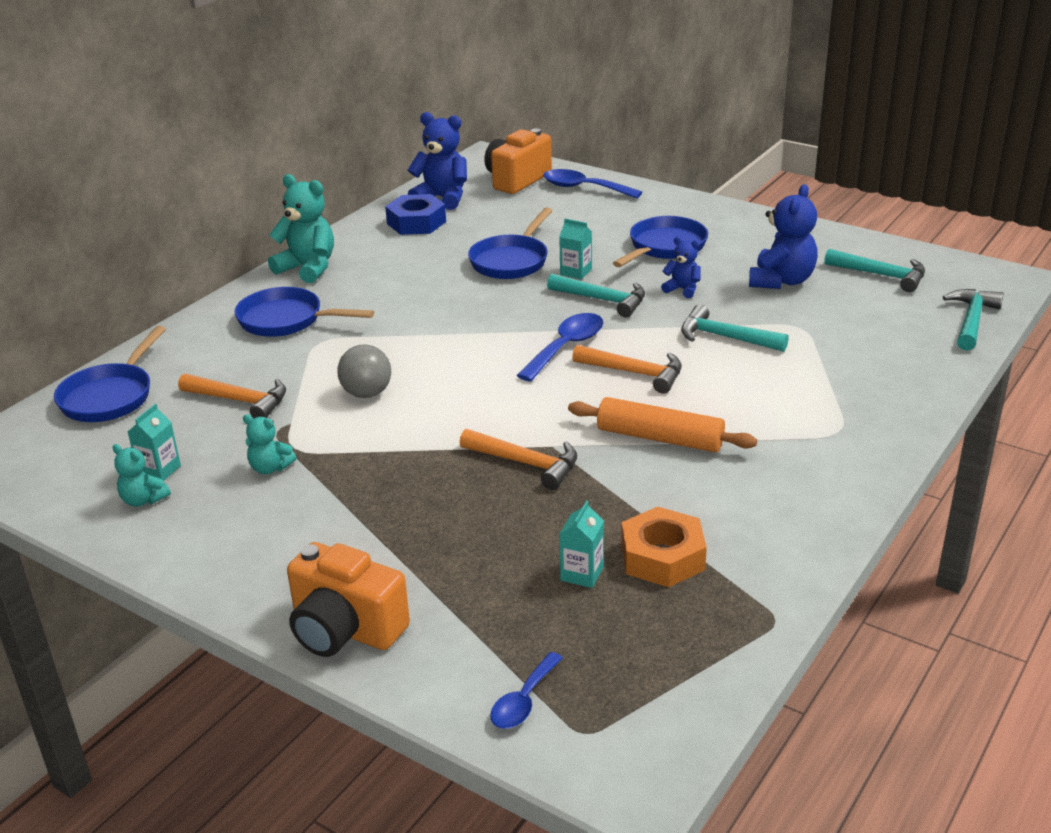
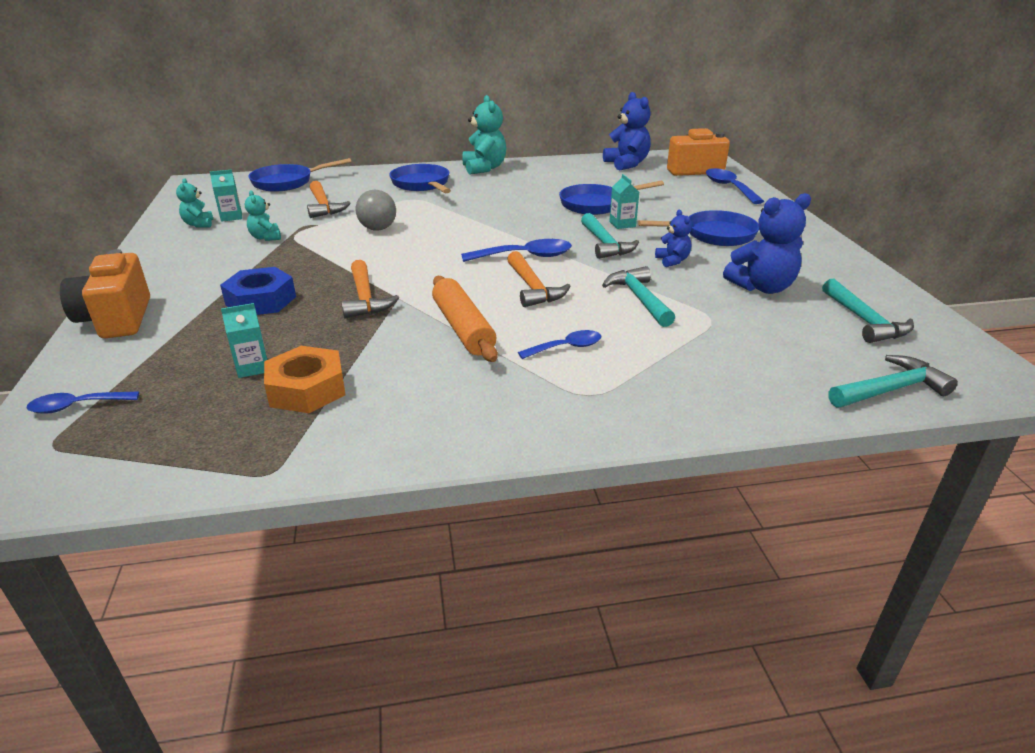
camera: 45 degrees right, 0 degrees up
blue nut [385,194,446,235] -> blue nut moved to [220,267,296,315]
none -> blue spoon [518,330,601,359]

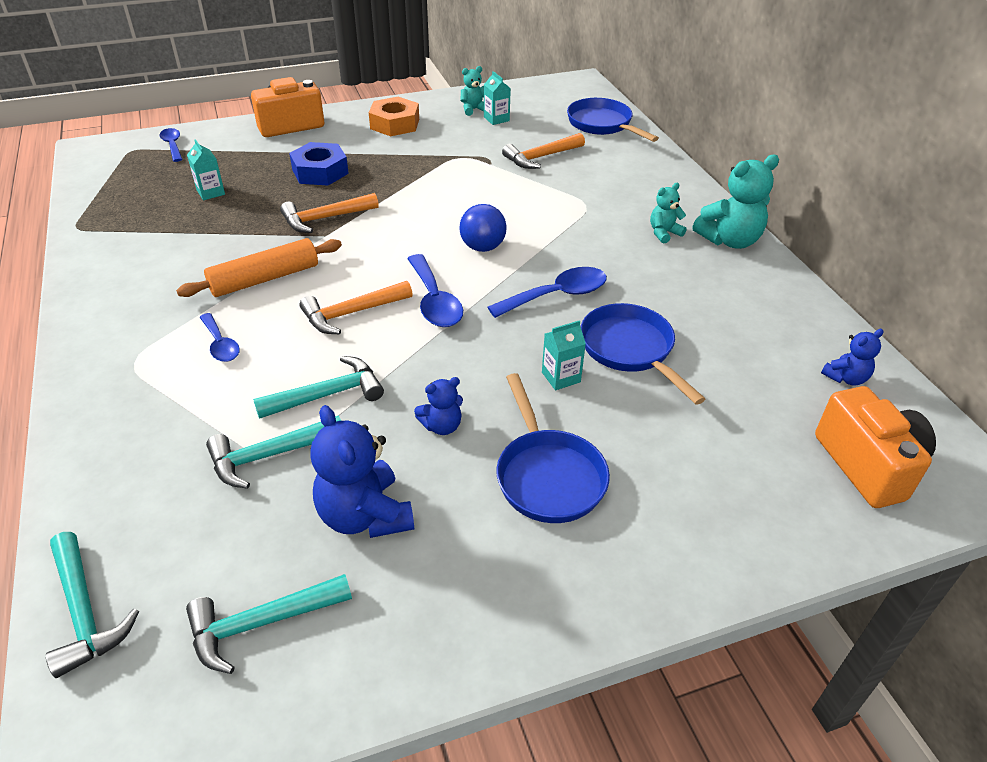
camera: 80 degrees right, 10 degrees up
turquoise teddy bear [245,190,281,241] -> turquoise teddy bear moved to [650,183,687,244]
orange nut [264,346,346,413] -> orange nut moved to [369,97,419,136]
grey ball [356,190,396,231] -> none
blue pan [389,164,451,193] -> none
turquoise hammer [581,213,639,259] -> turquoise hammer moved to [206,416,341,489]
blue teddy bear [603,92,651,170] -> blue teddy bear [821,329,883,386], size x0.55
blue spoon [706,168,764,204] -> blue spoon moved to [488,267,607,318]
none -> blue ball [459,204,507,252]

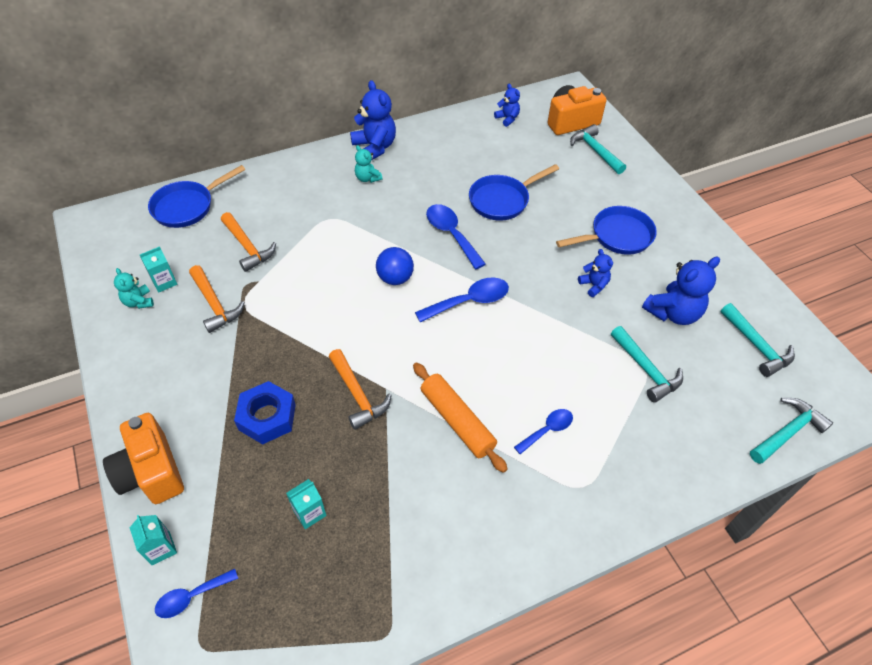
camera: 95 degrees left, 10 degrees up
turquoise hammer [253,356,384,419] -> turquoise hammer moved to [570,124,626,174]
orange hammer [300,281,413,334] -> orange hammer moved to [189,265,245,333]
orange nut [369,97,419,136] -> none
turquoise carton [542,320,586,390] -> turquoise carton moved to [129,515,177,566]
turquoise teddy bear [693,154,779,249] -> blue teddy bear [350,80,396,160]

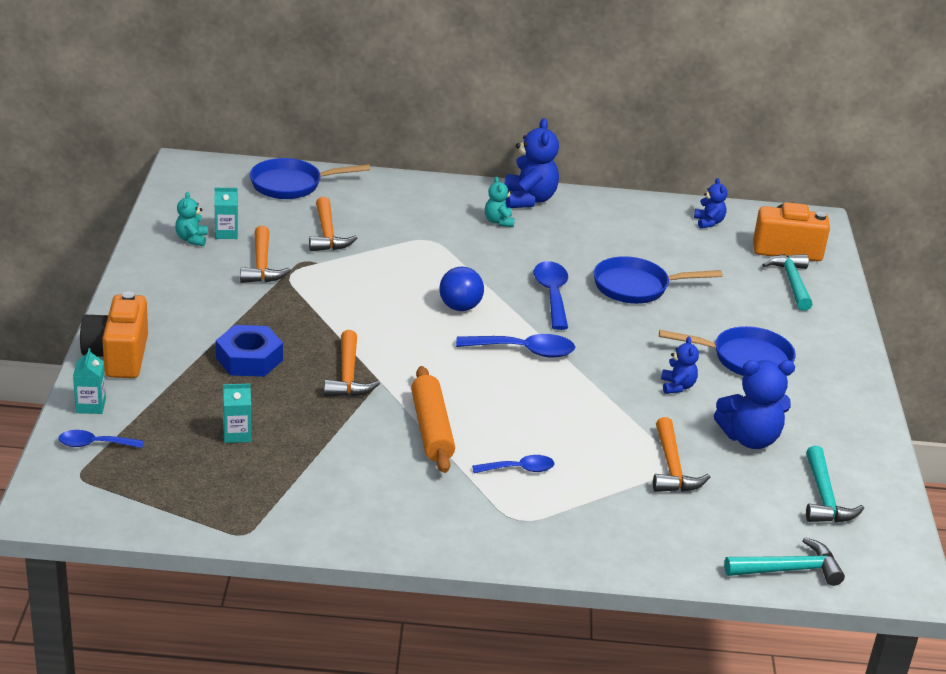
camera: 25 degrees right, 20 degrees down
turquoise hammer [611,326,683,403] -> orange hammer [653,417,710,492]

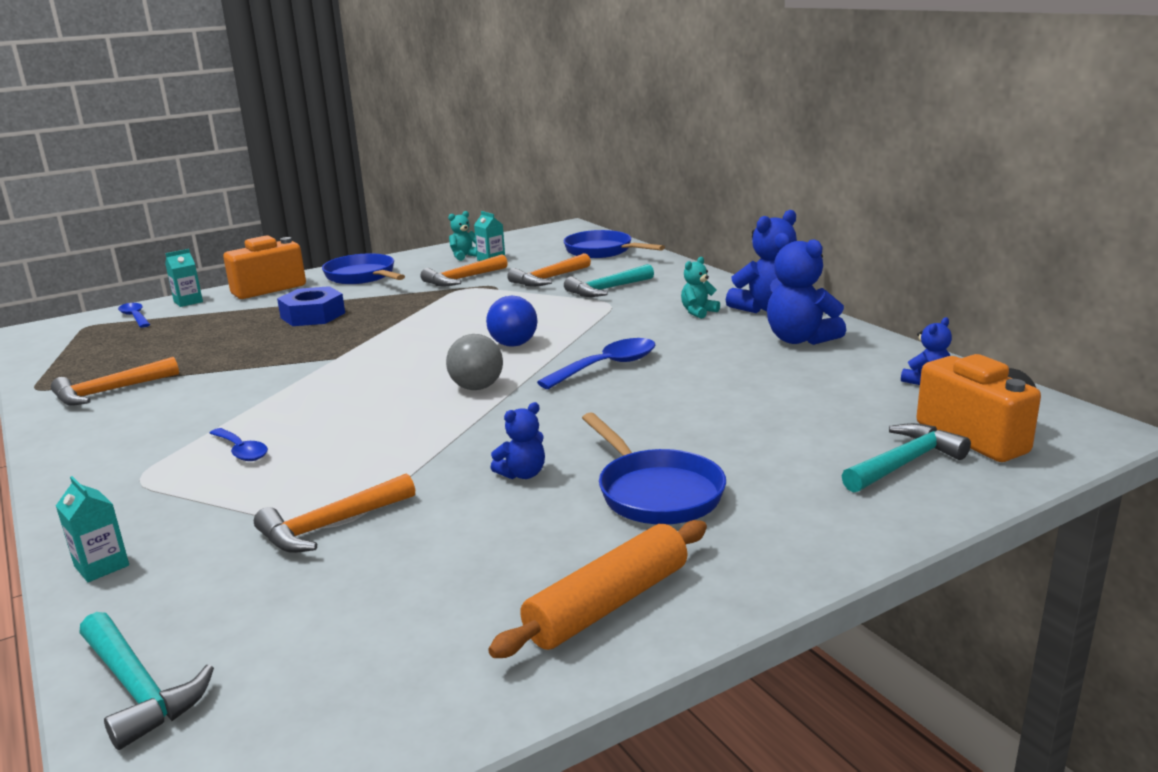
camera: 60 degrees right, 10 degrees down
turquoise carton [223,383,251,443] -> turquoise carton moved to [56,476,129,582]
orange hammer [324,330,380,397] -> orange hammer moved to [51,357,179,406]
orange rolling pin [411,366,455,473] -> orange rolling pin moved to [488,520,707,658]
blue spoon [456,334,575,358] -> grey ball [446,334,503,390]
blue pan [594,256,722,304] -> blue pan moved to [322,253,405,284]
blue teddy bear [714,360,795,449] -> blue teddy bear moved to [767,233,846,345]
turquoise hammer [806,446,864,523] -> turquoise hammer moved to [564,264,654,297]

